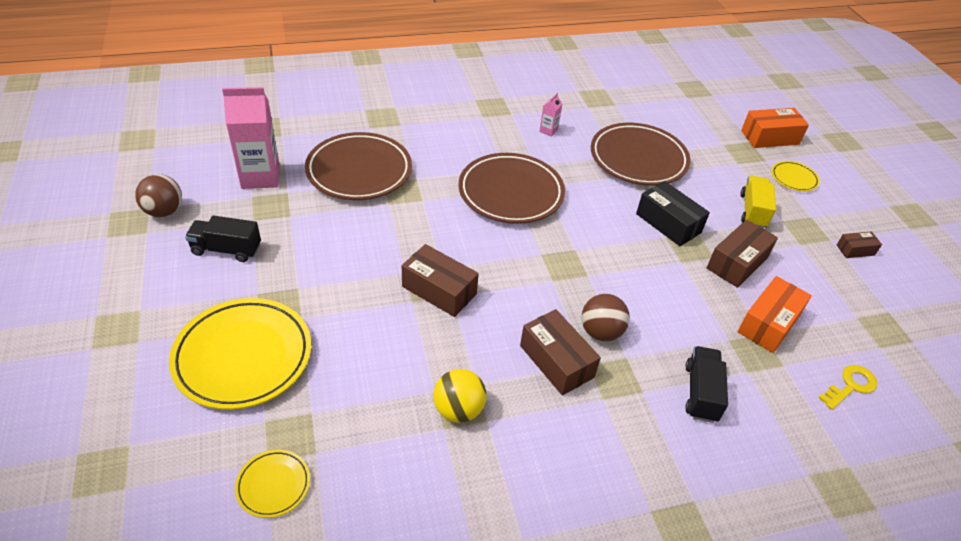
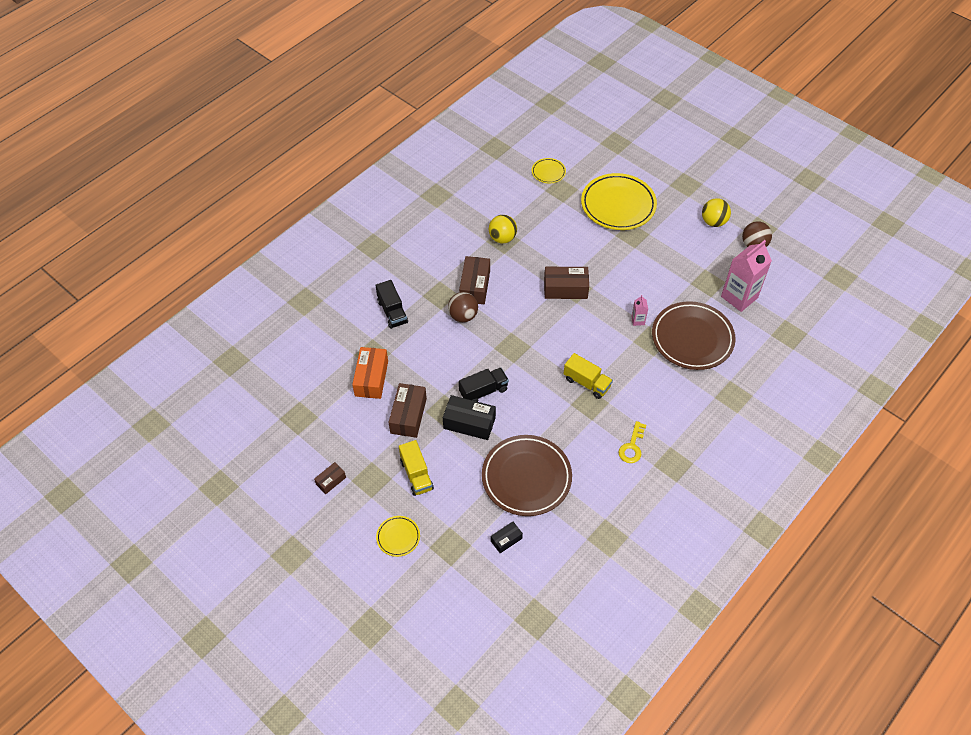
camera: 150 degrees right, 10 degrees up
black truck [185,215,261,262] -> black truck moved to [459,368,509,402]
brown plate [458,153,565,224] -> yellow truck [563,353,613,399]
brown box [520,309,601,395] -> brown box turned 75 degrees clockwise [459,256,490,304]
pink carton [539,93,562,137] -> pink carton moved to [631,295,648,326]
orange box [741,108,809,148] -> none
yellow key [818,365,877,410] -> yellow key moved to [619,421,646,463]
none -> black box [491,522,523,553]
none -> yellow ball [702,198,731,227]

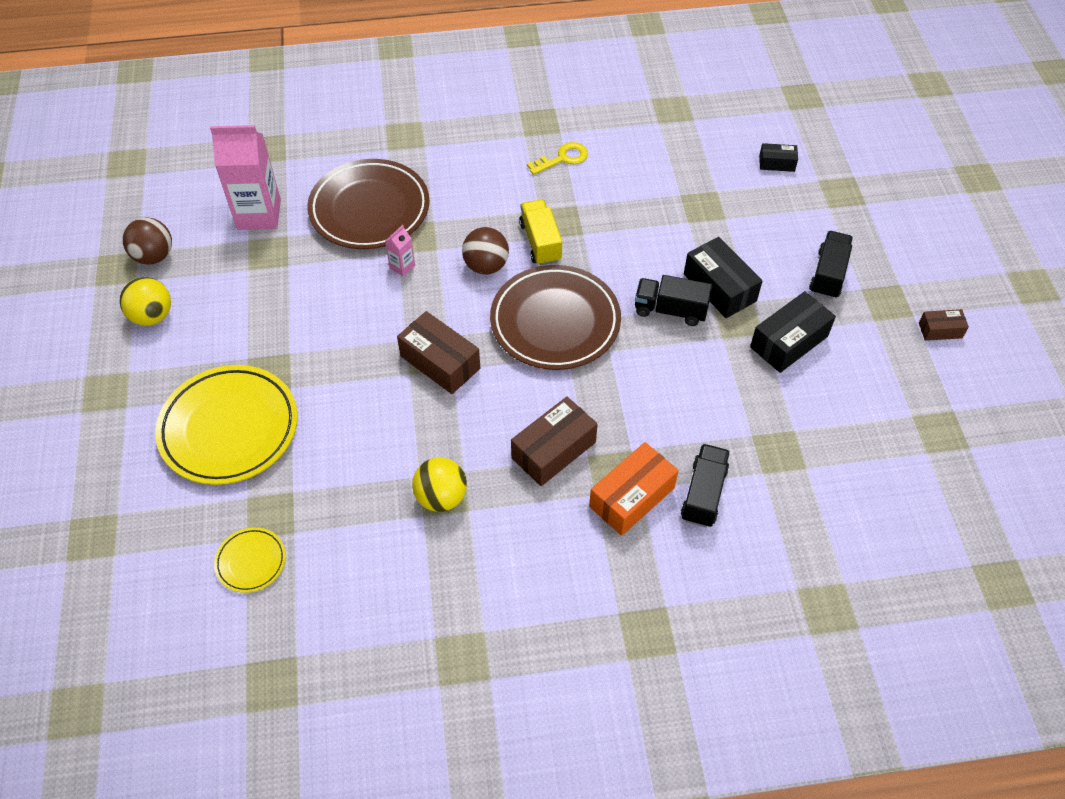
camera: 140 degrees left, 0 degrees up
orange box [352,347,388,399] -> orange box moved to [589,442,679,536]
yellow plate [376,516,420,557] -> none
brown box [389,383,427,438] -> black box [750,291,836,373]
yellow truck [399,440,434,496] -> black truck [809,231,853,299]
brown ball [448,292,478,322] -> brown ball moved to [462,227,509,275]
brown plate [482,435,572,516] -> brown plate moved to [490,265,621,370]

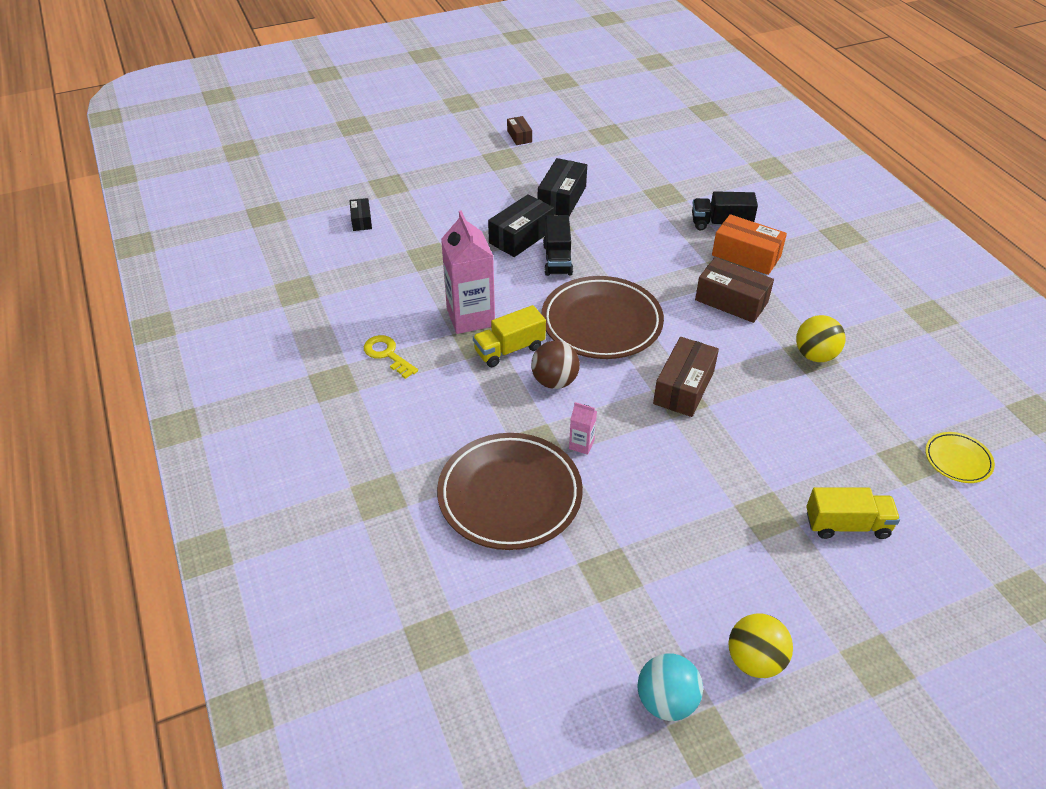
camera: 105 degrees left, 10 degrees down
brown ball [123,217,172,265] -> turquoise ball [638,653,703,721]
yellow plate [155,365,298,485] -> yellow truck [806,487,900,539]
pink carton [210,125,281,230] -> pink carton moved to [441,210,495,334]
black box [750,291,836,373] -> black box turned 75 degrees clockwise [538,158,587,216]
black truck [809,231,853,299] -> none

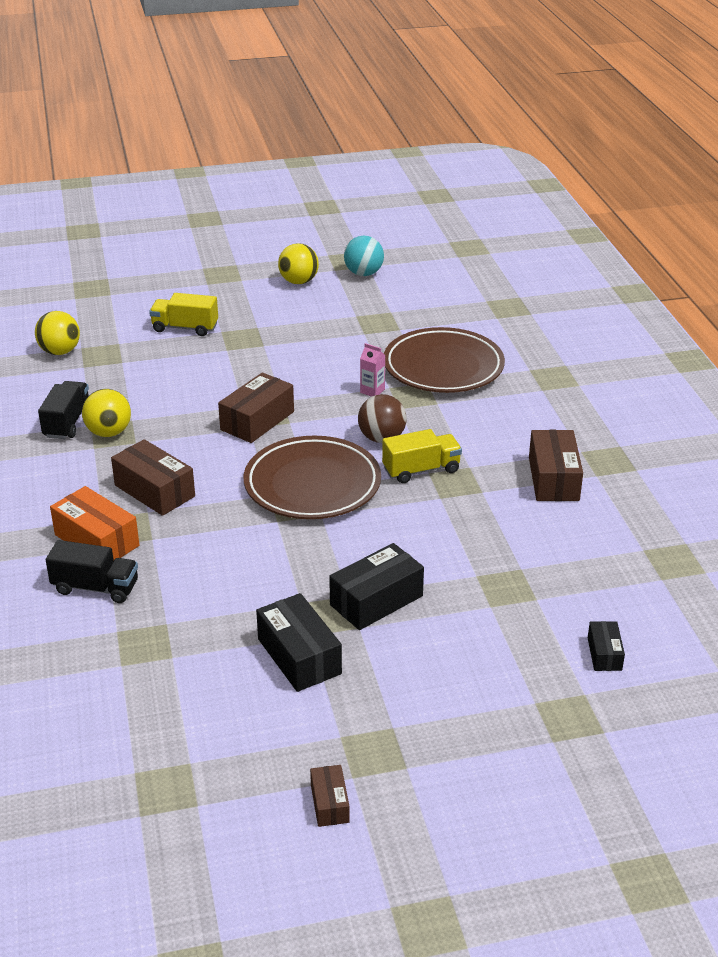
camera: 170 degrees left, 10 degrees down
yellow key [364,335,418,379] -> brown box [529,430,583,501]
pink carton [441,210,495,334] -> none
black box [538,158,587,216] -> black box turned 60 degrees counterclockwise [256,593,342,692]
black truck [543,215,573,276] -> black truck moved to [38,381,89,439]
yellow plate [925,432,995,483] -> yellow ball [35,311,80,355]

